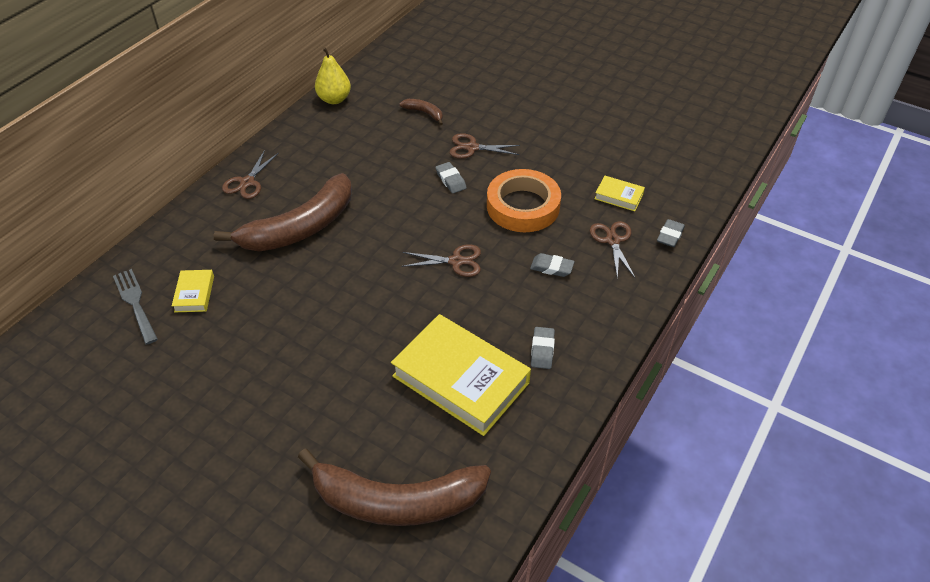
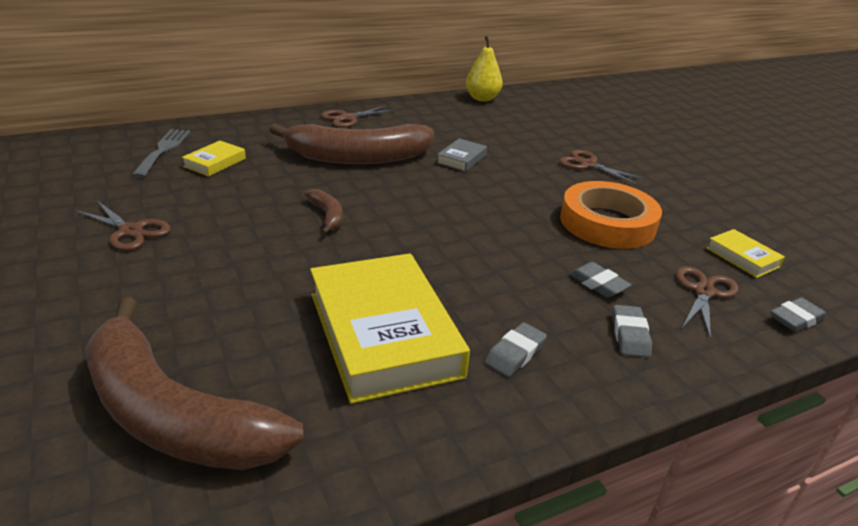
camera: 30 degrees right, 15 degrees down
brown banana [399,99,443,125] -> brown banana moved to [304,189,343,235]
brown scissors [402,244,481,277] -> brown scissors moved to [76,201,171,251]
grey eraser [435,162,467,193] -> grey eraser moved to [612,305,652,358]
none -> grey book [437,139,487,172]

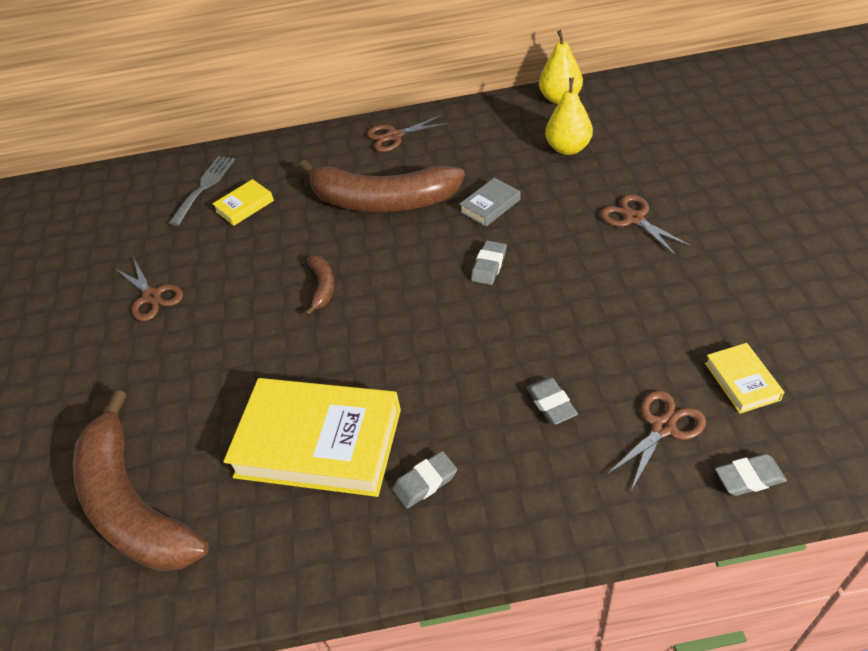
camera: 25 degrees right, 15 degrees up
yellow book [310,253,470,404] -> yellow book turned 75 degrees counterclockwise [223,378,401,497]
orange tape [560,181,662,249] -> none
grey eraser [612,305,652,358] -> grey eraser moved to [471,240,507,285]
none -> yellow pear [545,78,593,155]

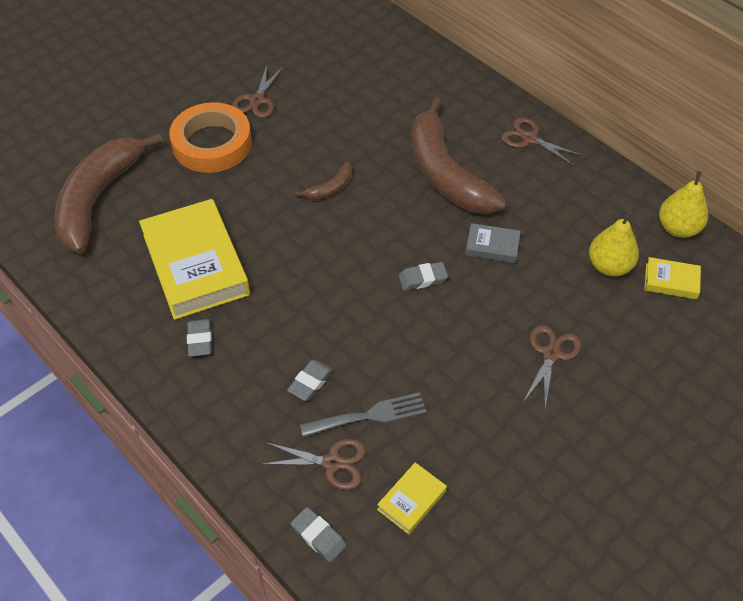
camera: 50 degrees right, 5 degrees up
grey fork [169,156,235,226] -> grey fork moved to [300,392,426,437]
yellow book [212,179,274,226] -> yellow book moved to [644,257,701,300]
grey eraser [392,451,457,509] -> grey eraser turned 60 degrees clockwise [187,319,212,357]
none -> orange tape [169,102,252,173]

